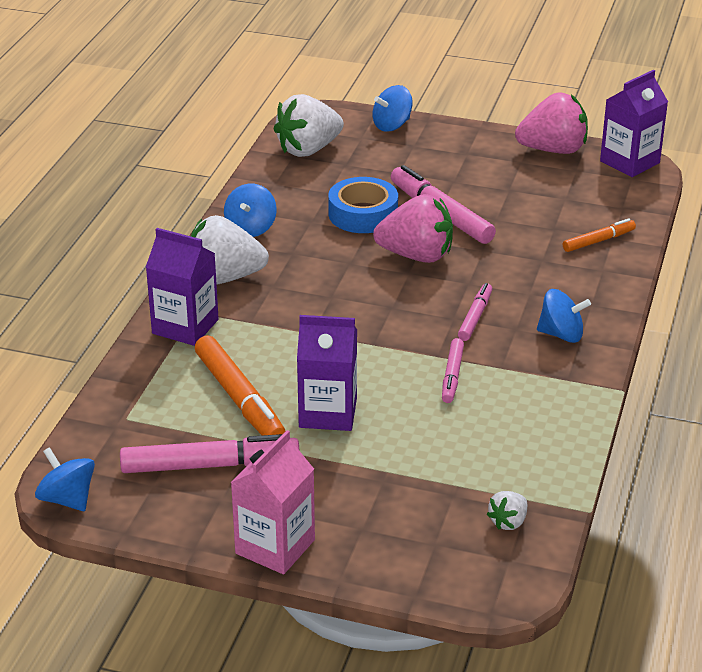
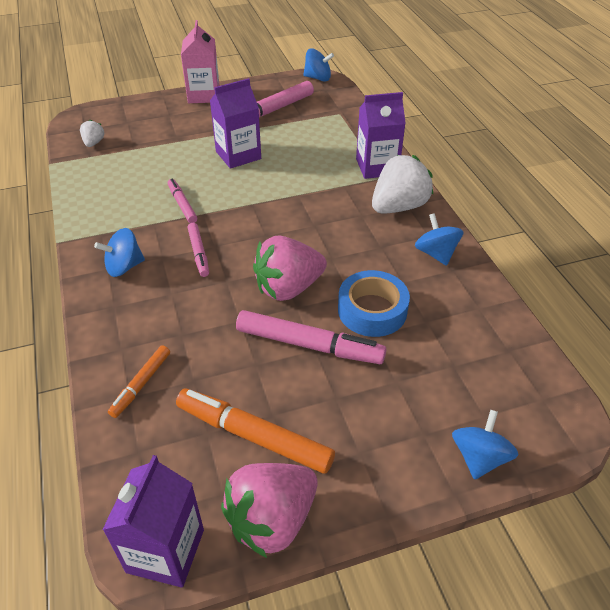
camera: 145 degrees right, 10 degrees up
orange marker [195,335,285,436] -> orange marker moved to [176,388,335,474]
white strawberry [274,94,344,157] -> none

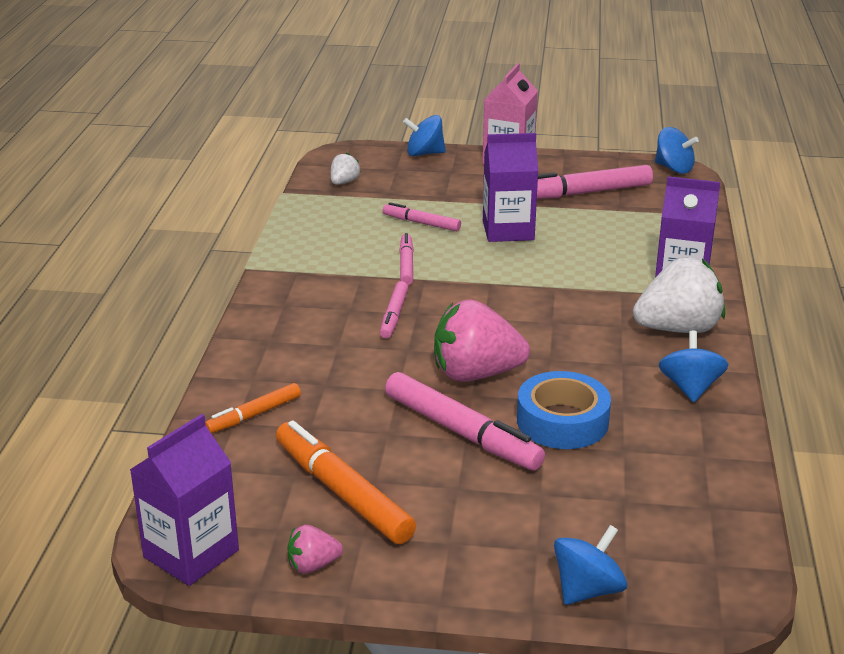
camera: 25 degrees right, 15 degrees down
blue spinning top [94,228,145,277] -> blue spinning top moved to [403,115,446,156]
pink strawberry [221,463,318,558] -> pink strawberry [287,525,343,574], size x0.48
none -> pink marker [383,202,461,231]

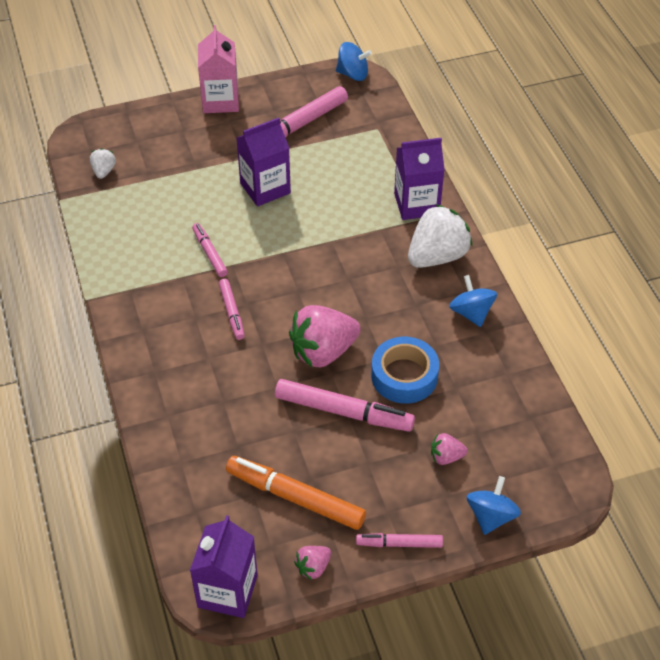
camera: 25 degrees left, 20 degrees up
orange marker [205,383,301,434] -> none
pink marker [383,202,461,231] -> pink marker moved to [356,533,443,548]
blue spinning top [403,115,446,156] -> none
none -> pink strawberry [431,433,468,465]

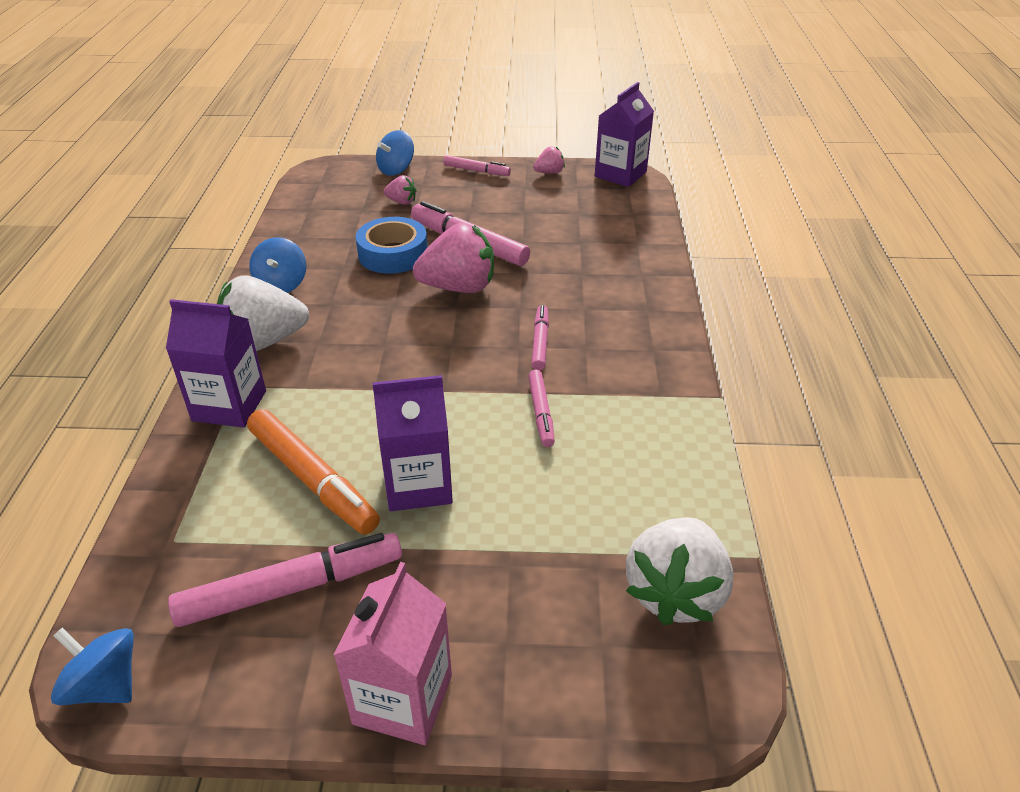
camera: 160 degrees left, 10 degrees down
white strawberry [90,148,116,179] -> white strawberry [626,517,734,625], size x2.10
orange marker [226,456,366,530] -> orange marker moved to [247,409,380,535]

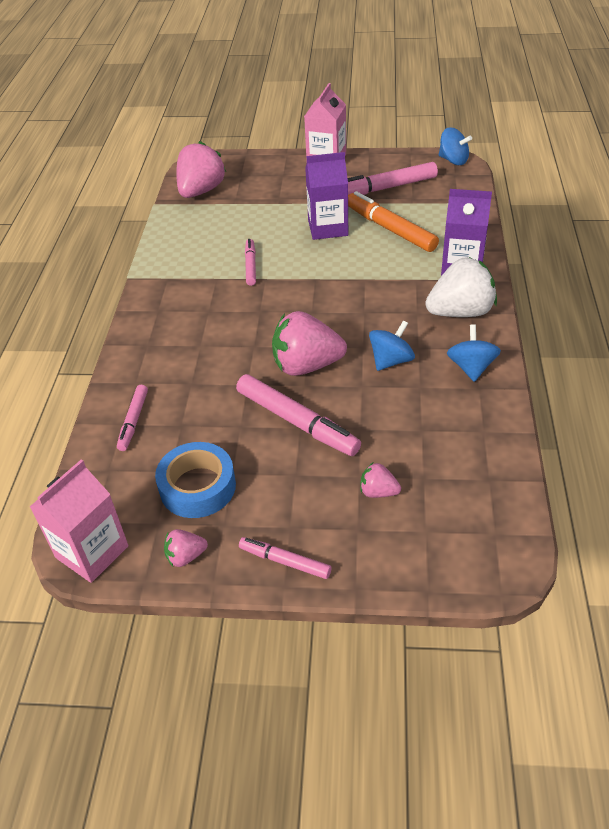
camera: 175 degrees left, 5 degrees up
blue tape [356,217,428,274] -> blue tape moved to [155,442,236,518]
blue spinning top [376,130,414,176] -> blue spinning top moved to [369,320,415,371]
pink marker [531,305,549,370] -> pink marker moved to [117,385,148,451]
purple carton [595,82,654,187] -> pink carton [30,460,128,583]
white strawberry [626,517,734,625] -> pink strawberry [176,141,226,198]

